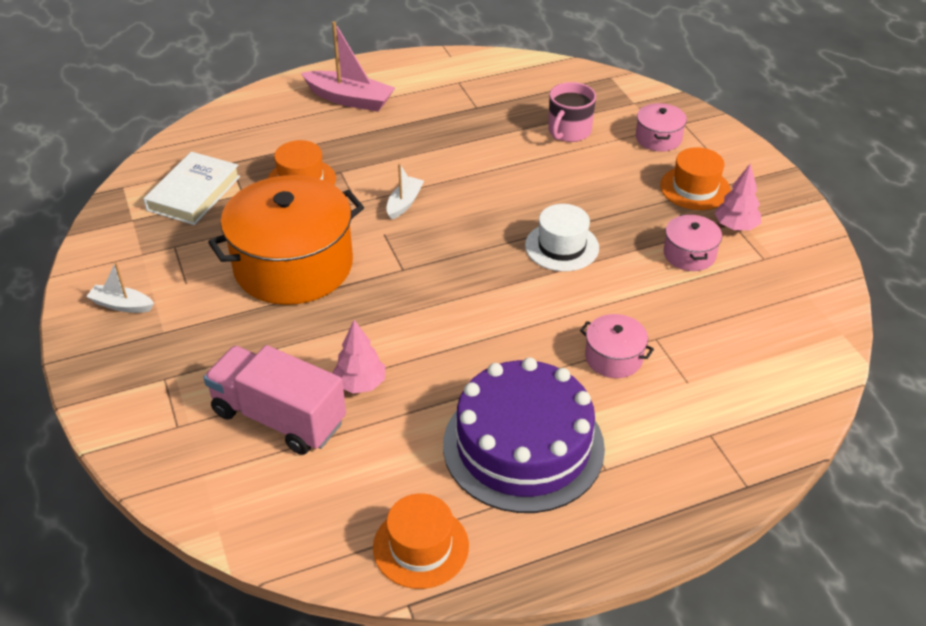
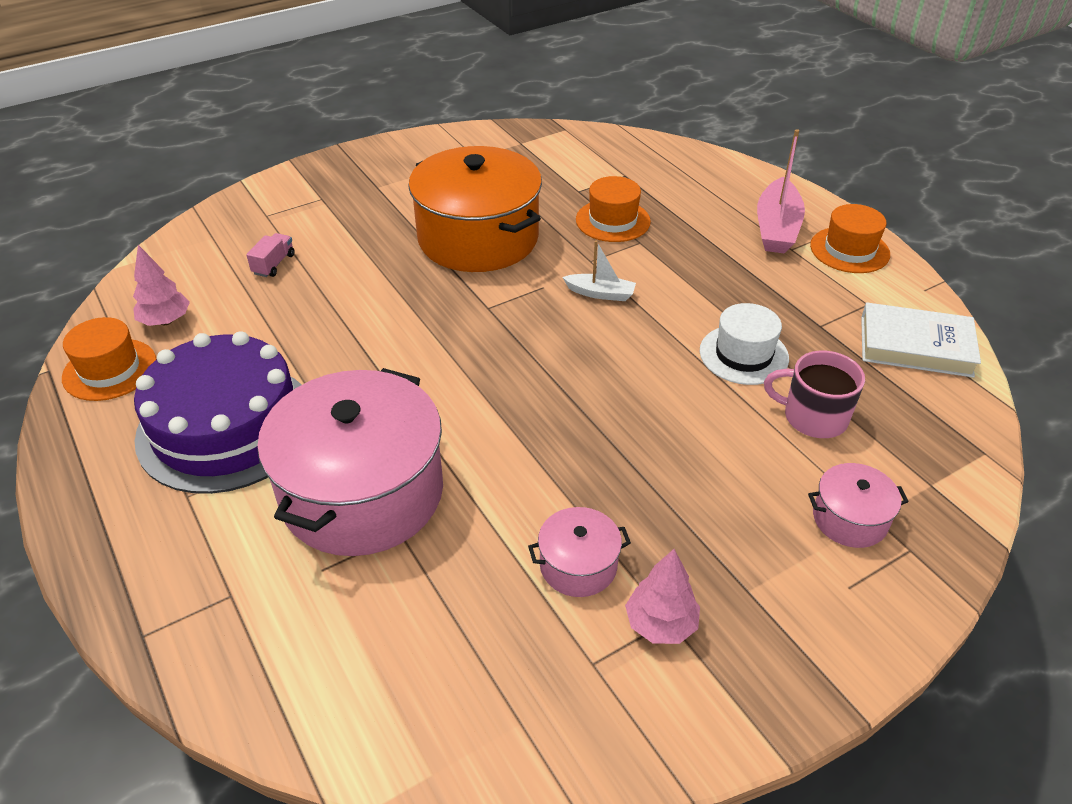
camera: 80 degrees right, 0 degrees up
white boat [86,262,154,313] -> none
white book [143,152,240,225] -> white book moved to [861,302,981,378]
pink truck [204,345,346,455] -> pink truck [246,233,295,277], size x0.42
pink tree [332,320,385,394] -> pink tree moved to [133,245,190,326]
white hat [525,204,599,272] -> white hat moved to [700,303,789,385]
pink pot [580,314,654,378] -> pink pot [257,368,443,556], size x2.24
orange hat [660,147,731,210] -> orange hat moved to [810,204,890,273]

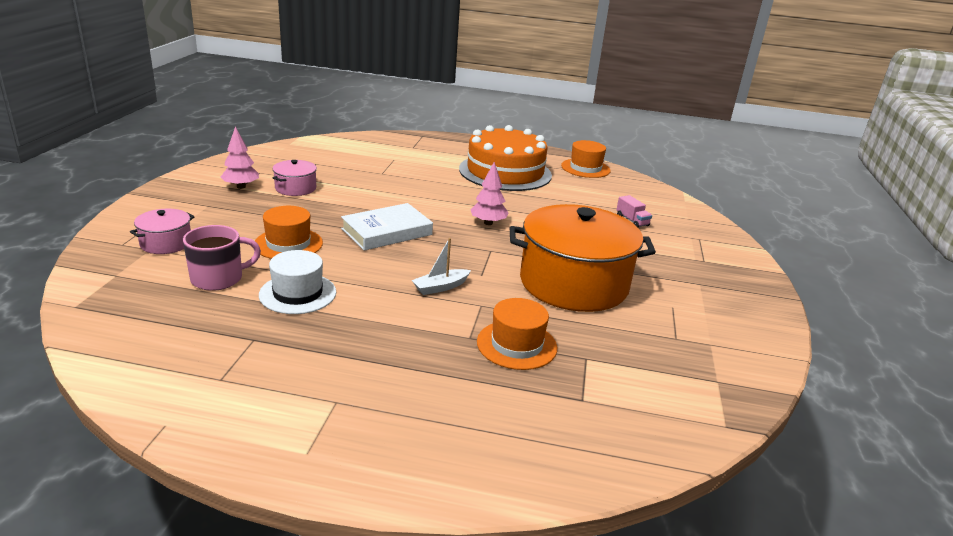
camera: 130 degrees right, 15 degrees down
pink tree [133,245,190,326] -> pink tree moved to [470,162,509,225]
purple cake [134,331,301,494] -> orange cake [459,125,552,191]
pink pot [257,368,443,556] -> none
pink boat [757,129,805,254] -> none
orange hat [810,204,890,273] -> orange hat moved to [255,206,323,259]
white book [861,302,981,378] -> white book moved to [341,203,433,251]

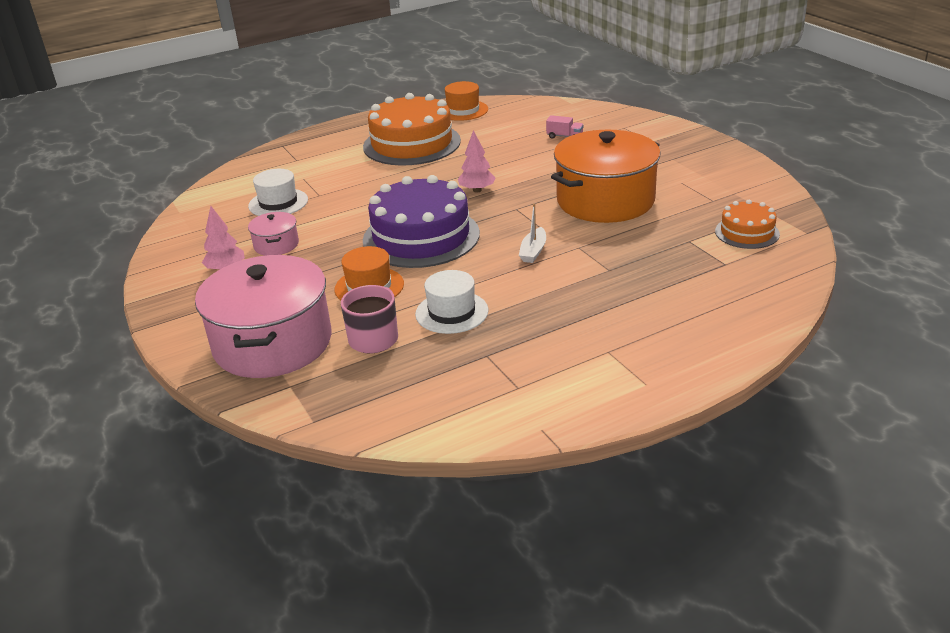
camera: 35 degrees left, 5 degrees up
pink pot [130,209,195,254] -> pink pot [195,255,332,378], size x2.24
white book [341,203,433,251] -> purple cake [363,175,480,268]
orange hat [477,298,557,370] -> none
none -> white hat [248,169,308,216]
none -> orange cake [715,200,780,249]

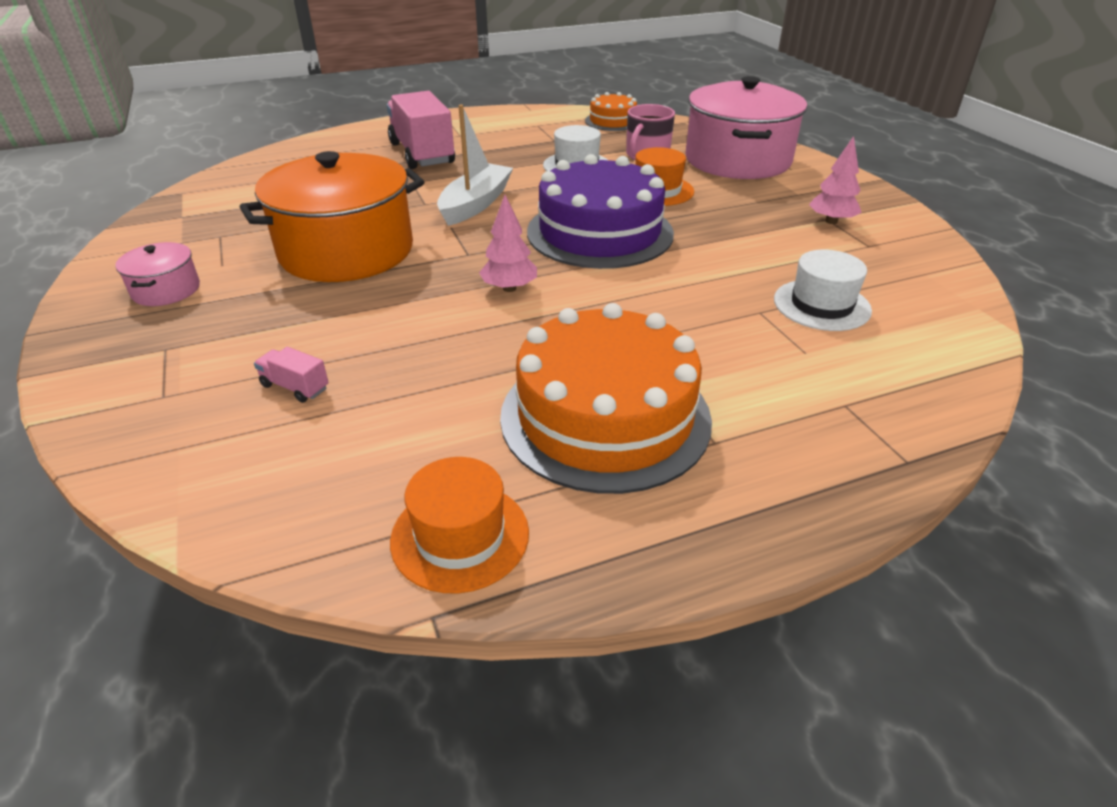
camera: 175 degrees left, 5 degrees up
pink pot [248,212,299,256] -> pink pot moved to [115,242,200,306]
white boat [519,204,546,263] -> white boat [437,105,513,226], size x1.77
orange cake [715,200,780,249] -> orange cake moved to [585,92,637,131]
none -> pink truck [387,91,455,169]

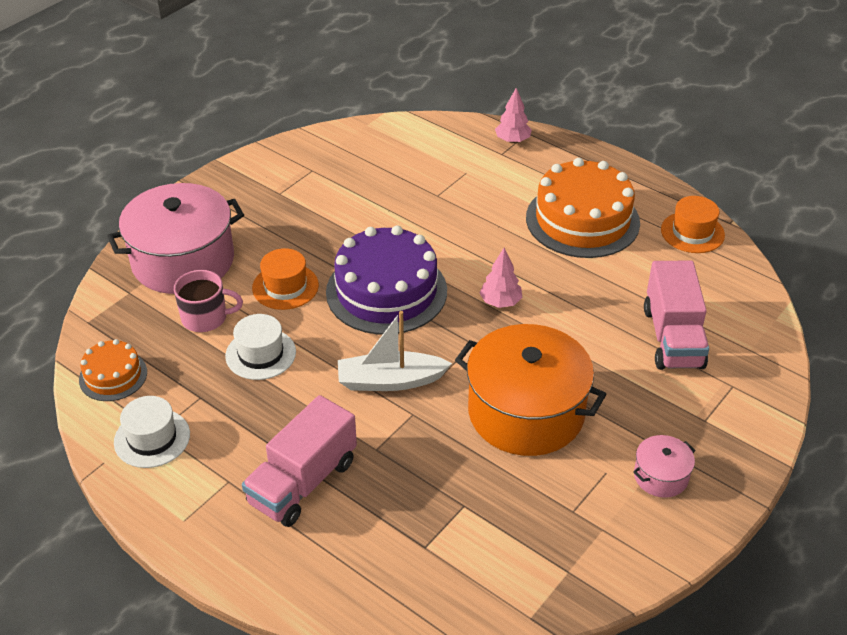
camera: 120 degrees left, 5 degrees up
pink truck [254,347,329,403] -> pink truck [644,261,709,370], size x2.39
white hat [774,250,872,331] -> white hat moved to [114,396,190,468]
pink tree [809,136,862,224] -> pink tree moved to [495,88,532,143]

